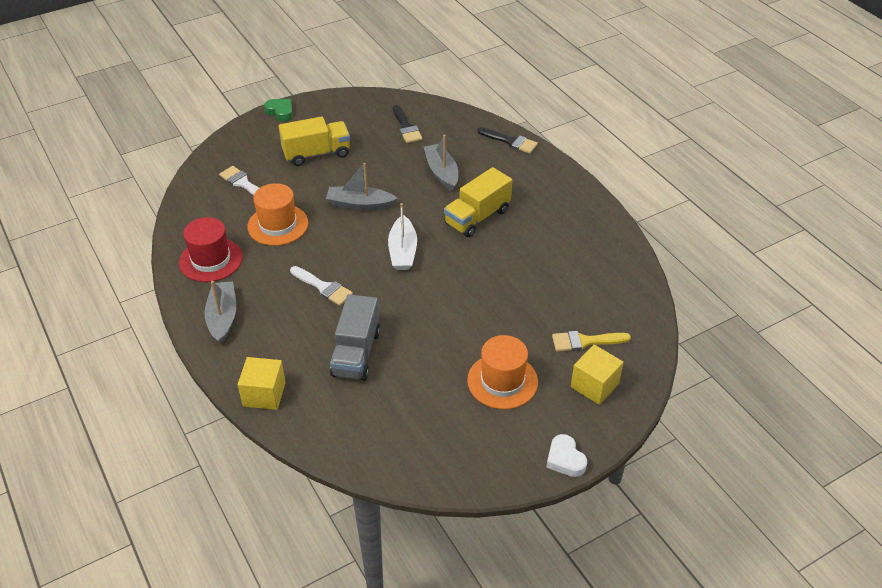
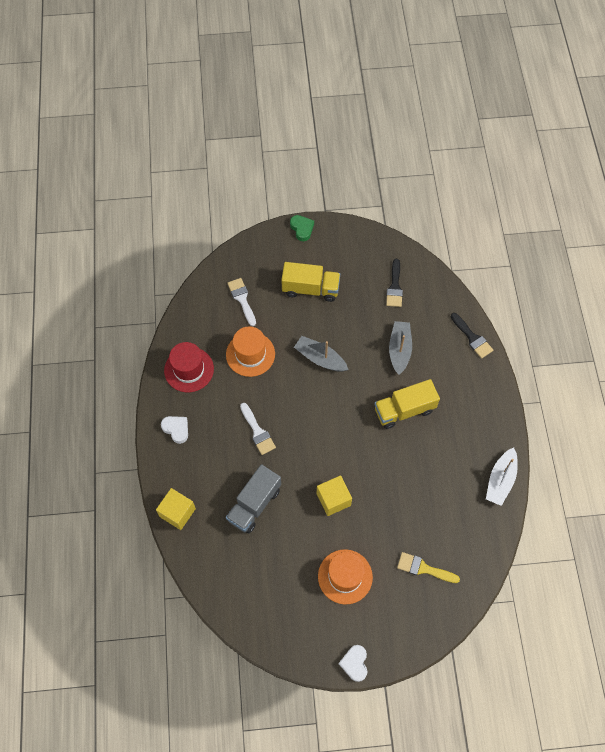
camera: 25 degrees right, 20 degrees up
grey boat [205,281,236,344] -> white heart [161,416,188,444]
white boat [388,203,417,270] -> white boat moved to [486,448,518,506]
yellow cube [571,345,624,405] -> yellow cube moved to [317,475,352,516]

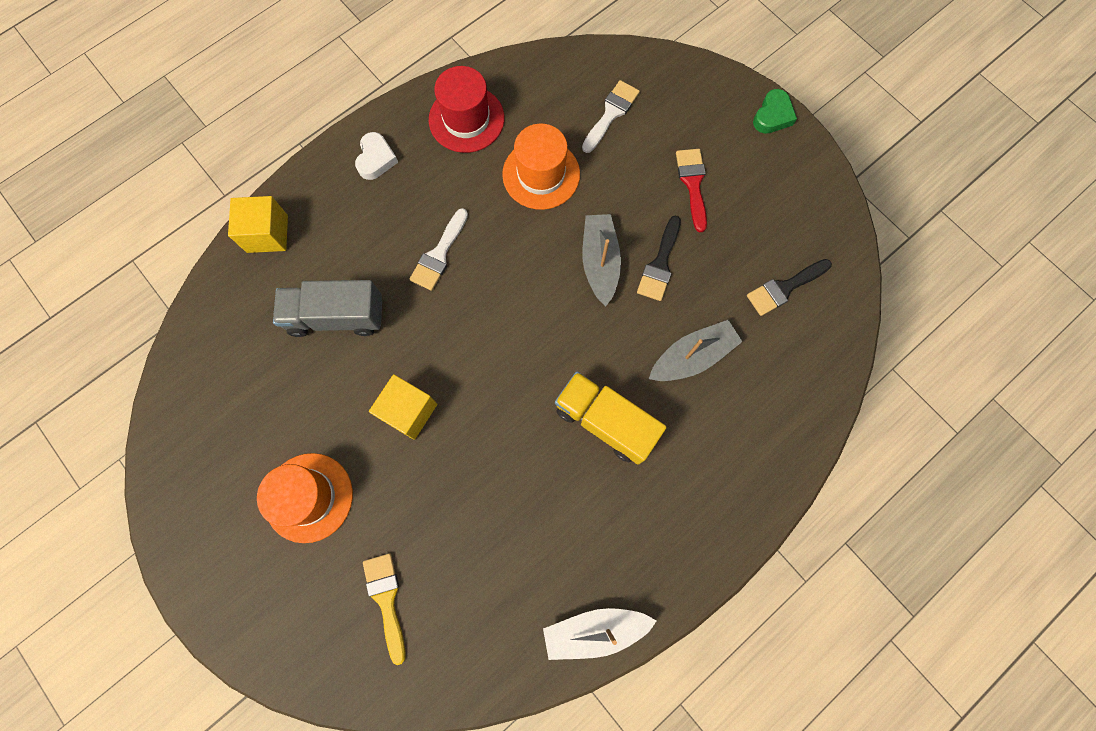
camera: 55 degrees right, 10 degrees up
yellow truck [281,262,340,302] -> red brush [676,149,707,232]
white heart [339,645,367,682] -> none
black brush [451,313,493,359] -> black brush moved to [637,216,681,301]

